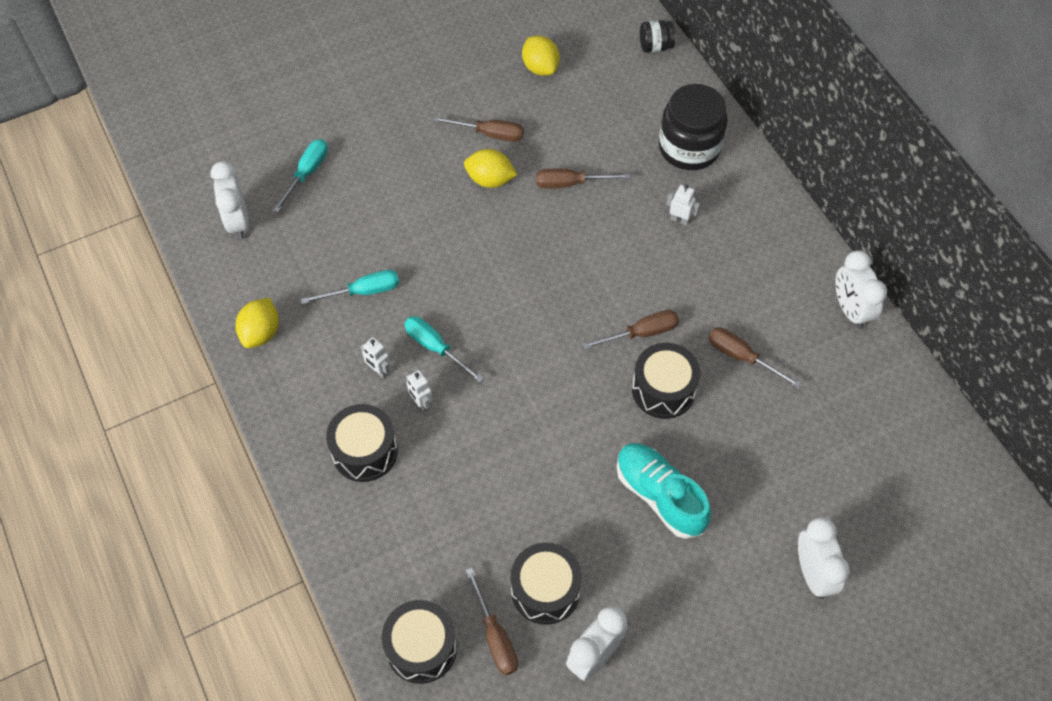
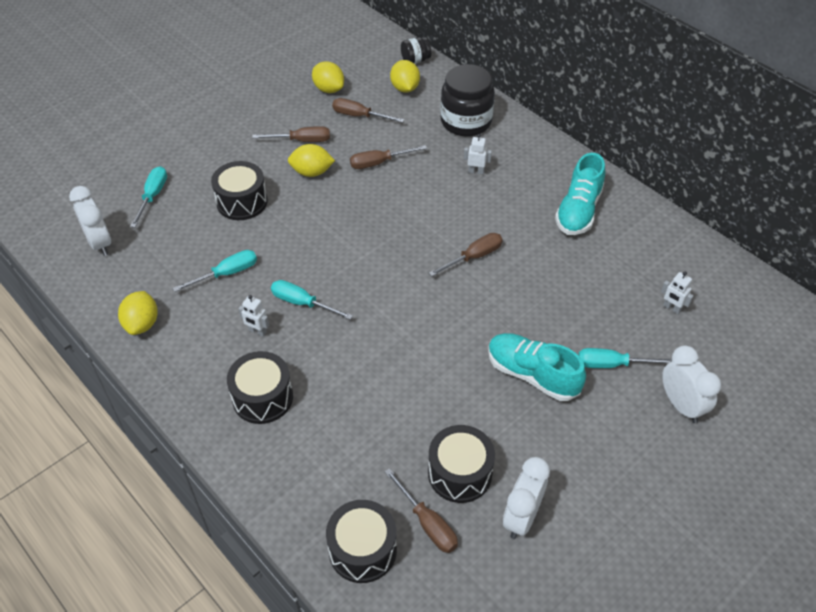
camera: 15 degrees left, 10 degrees down
white robot [406,370,433,412] -> white robot moved to [661,272,694,314]
black drum [632,343,701,419] -> black drum moved to [211,161,268,220]
brown screwdriver [709,327,801,388] -> brown screwdriver moved to [332,98,404,123]
white clock [835,250,887,329] -> none
none -> yellow lemon [390,60,420,93]
none -> turquoise shoe [555,153,605,235]
none -> turquoise screwdriver [578,348,672,368]

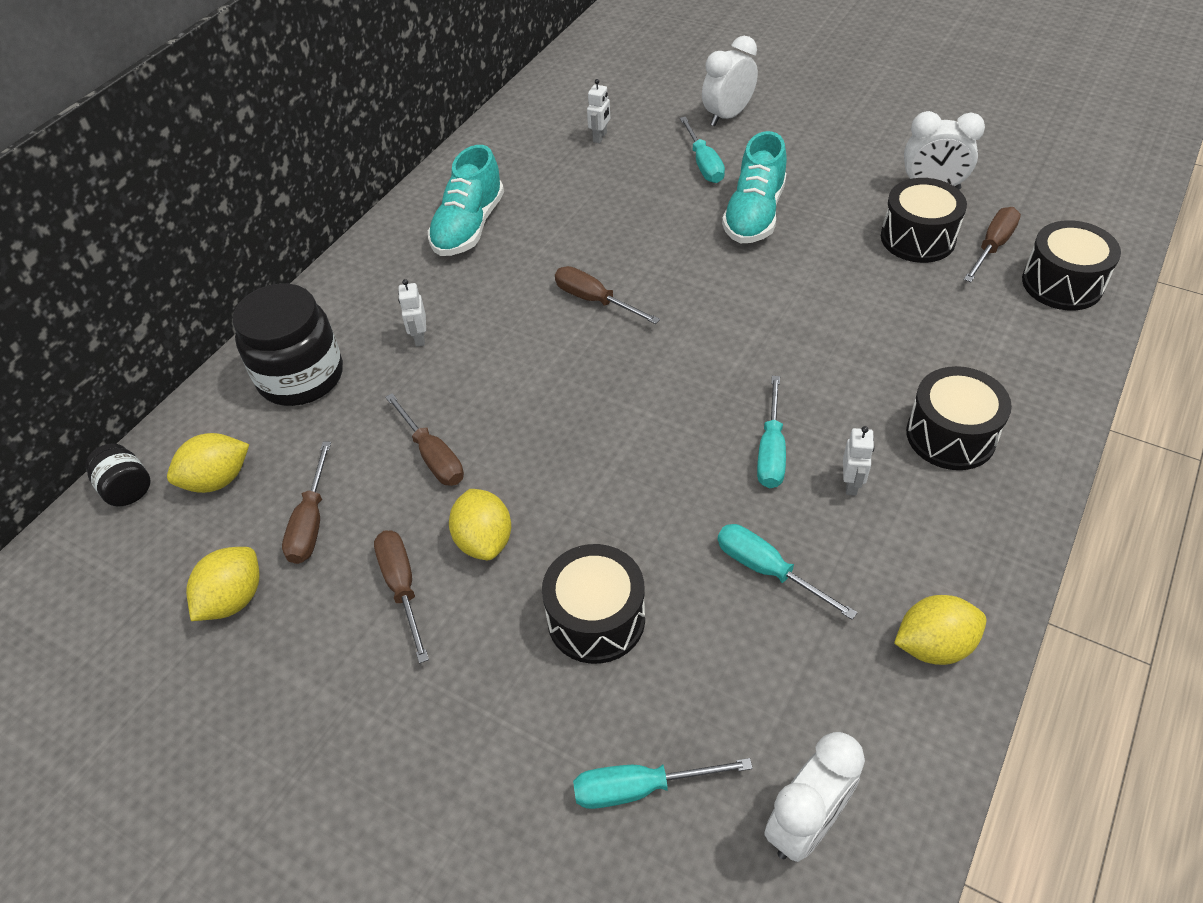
camera: 105 degrees left, 0 degrees up
turquoise shoe [555,153,605,235] -> turquoise shoe turned 105 degrees clockwise [428,145,504,256]

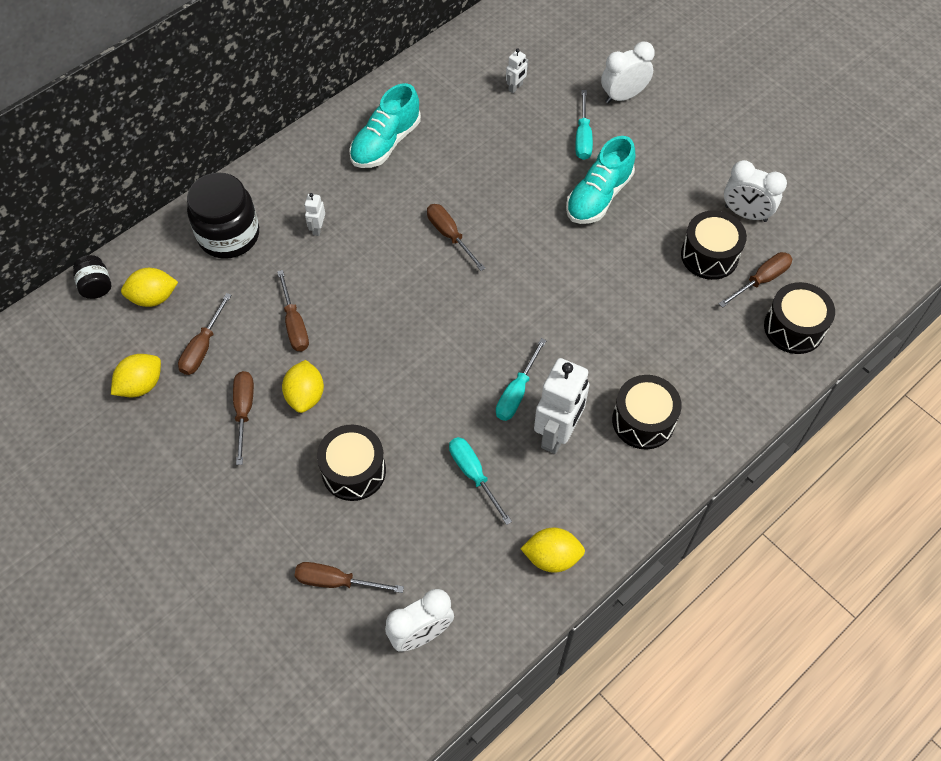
camera: 15 degrees right, 10 degrees up
turquoise screwdriver [573,758,752,809] -> brown screwdriver [295,562,404,593]
white robot [843,426,874,496] -> white robot [534,358,590,454], size x2.24

